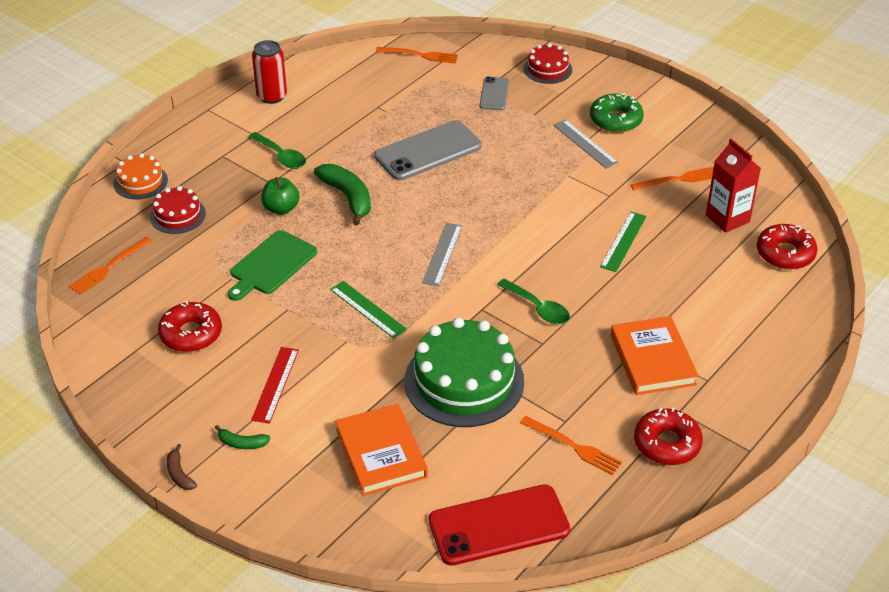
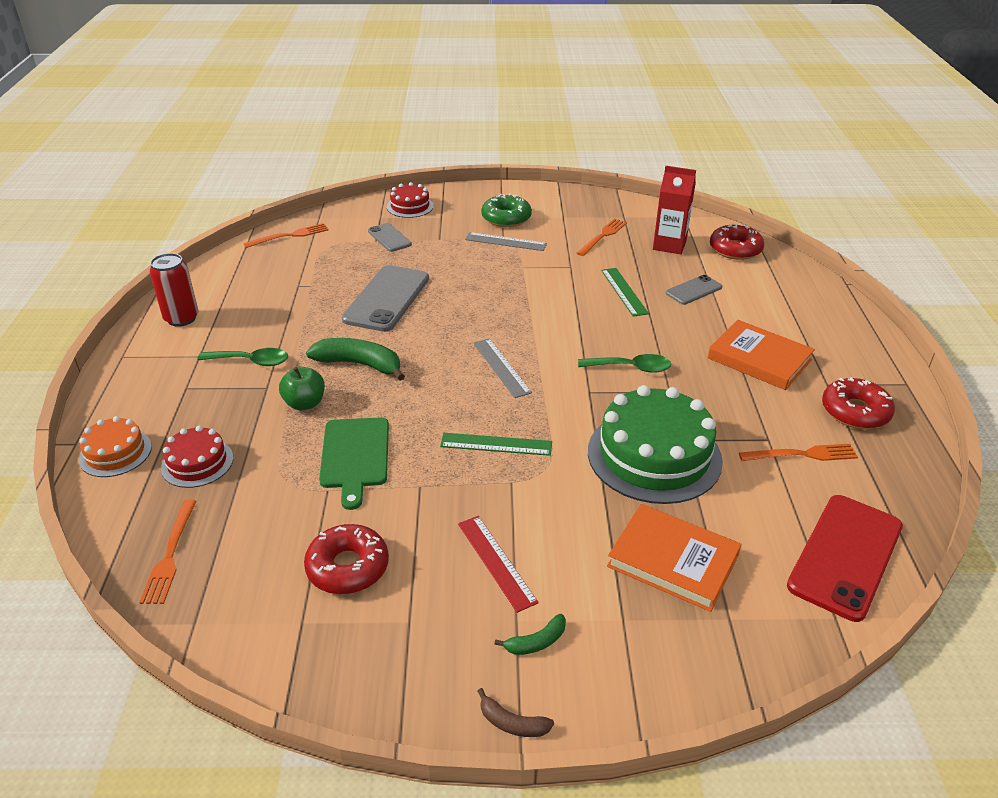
camera: 40 degrees left, 5 degrees down
none -> grey phone [666,275,722,305]

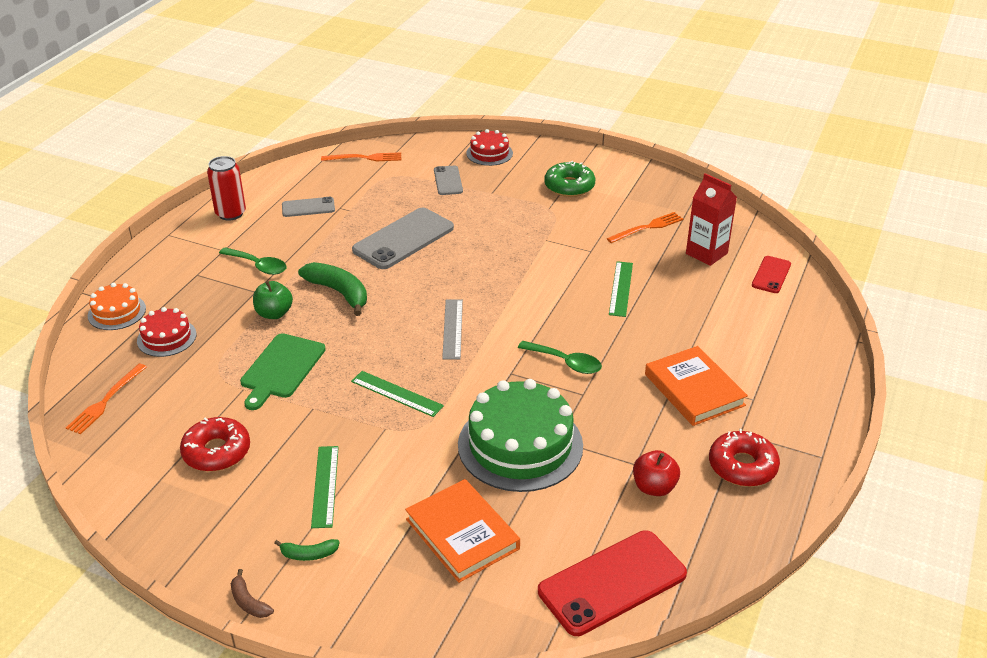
camera: 25 degrees right, 0 degrees up
red ruler [458,516,539,613] -> green ruler [311,446,339,528]
grey ruler [465,232,547,251] -> none
grey phone [666,275,722,305] -> grey phone moved to [282,197,335,217]
red donut [710,223,764,260] -> red phone [752,256,791,293]
orange fork [739,444,858,461] -> red apple [633,450,680,496]

